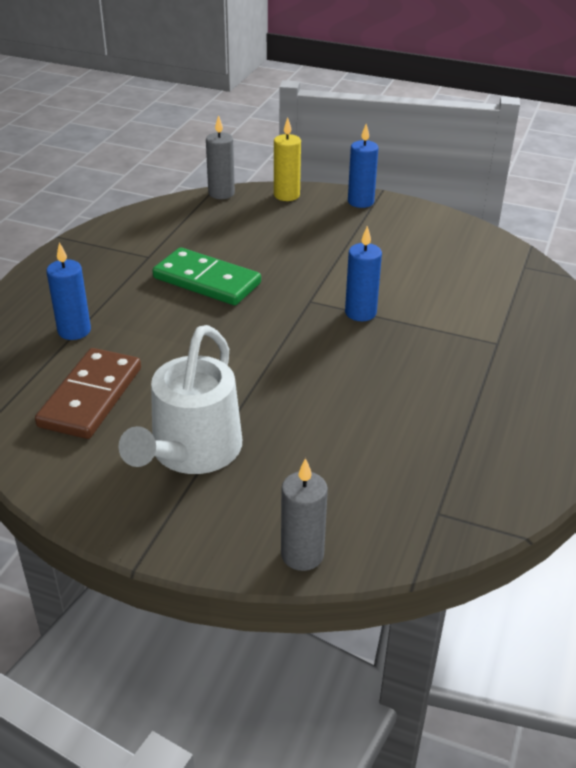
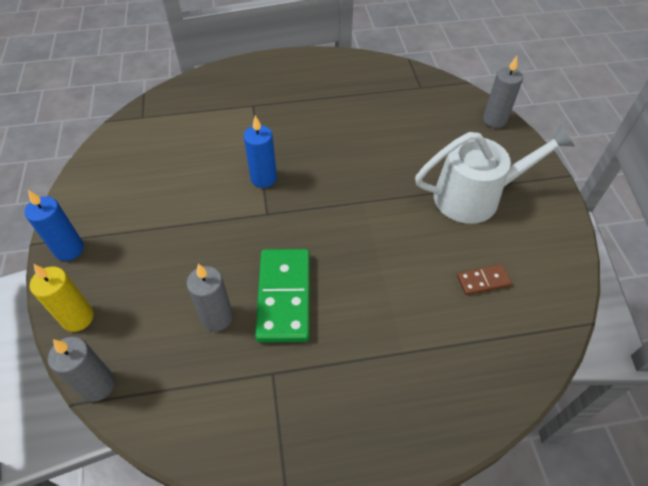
camera: 120 degrees left, 15 degrees up
brown domino [35,348,141,439] -> brown domino [457,264,512,295], size x0.49
blue candle [47,242,91,340] -> none
none -> grey candle [187,264,233,331]

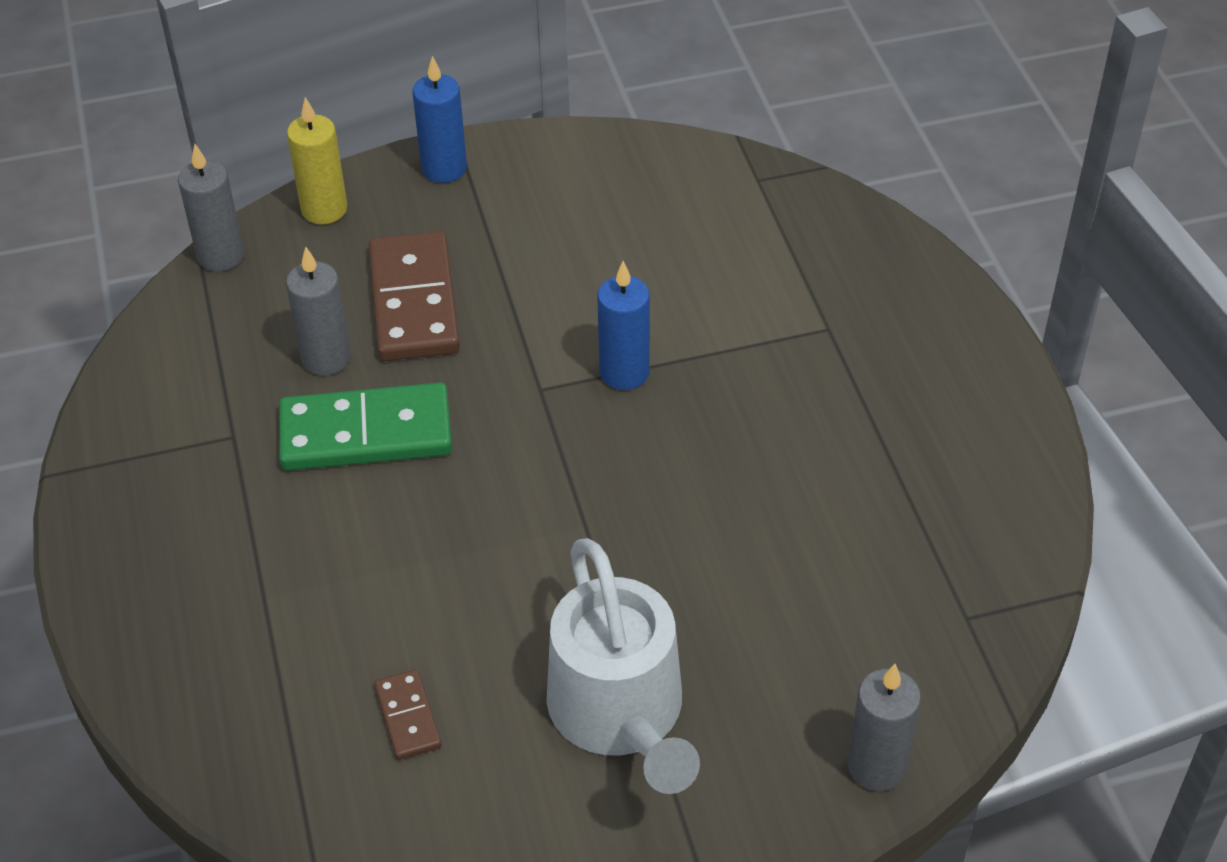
camera: 85 degrees right, 5 degrees down
none -> brown domino [369,231,460,361]

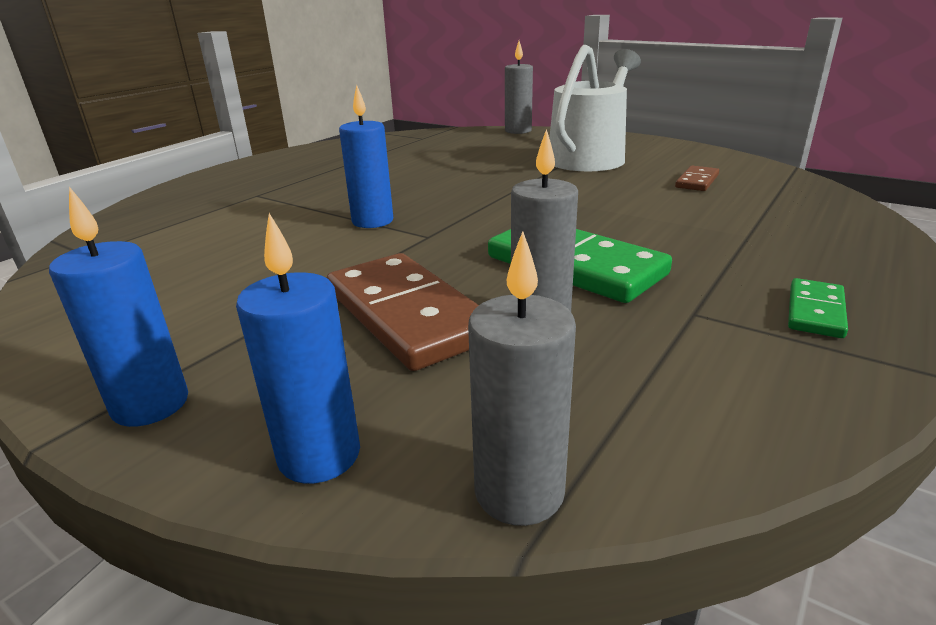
camera: 130 degrees left, 20 degrees down
yellow candle [287,97,347,224] -> blue candle [236,213,360,484]
brown domino [369,231,460,361] -> brown domino turned 75 degrees counterclockwise [327,253,479,371]
none -> green domino [788,278,848,338]

